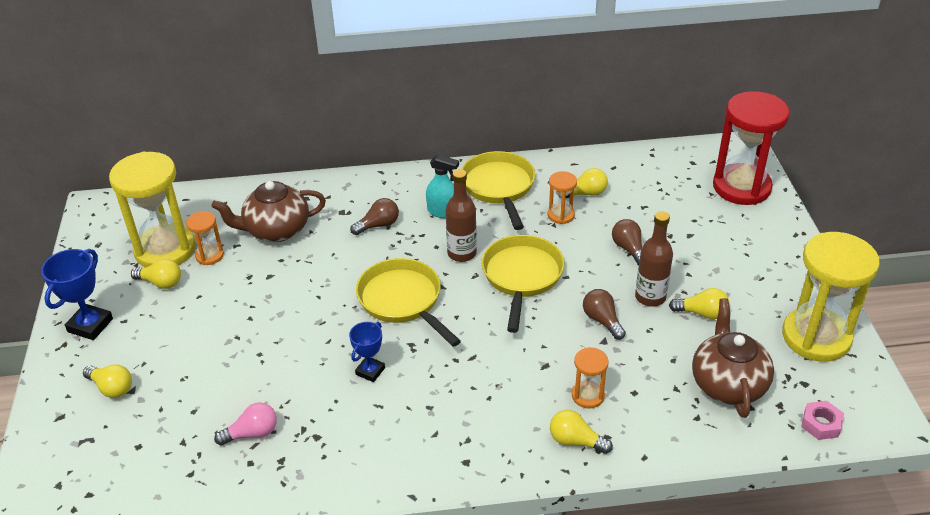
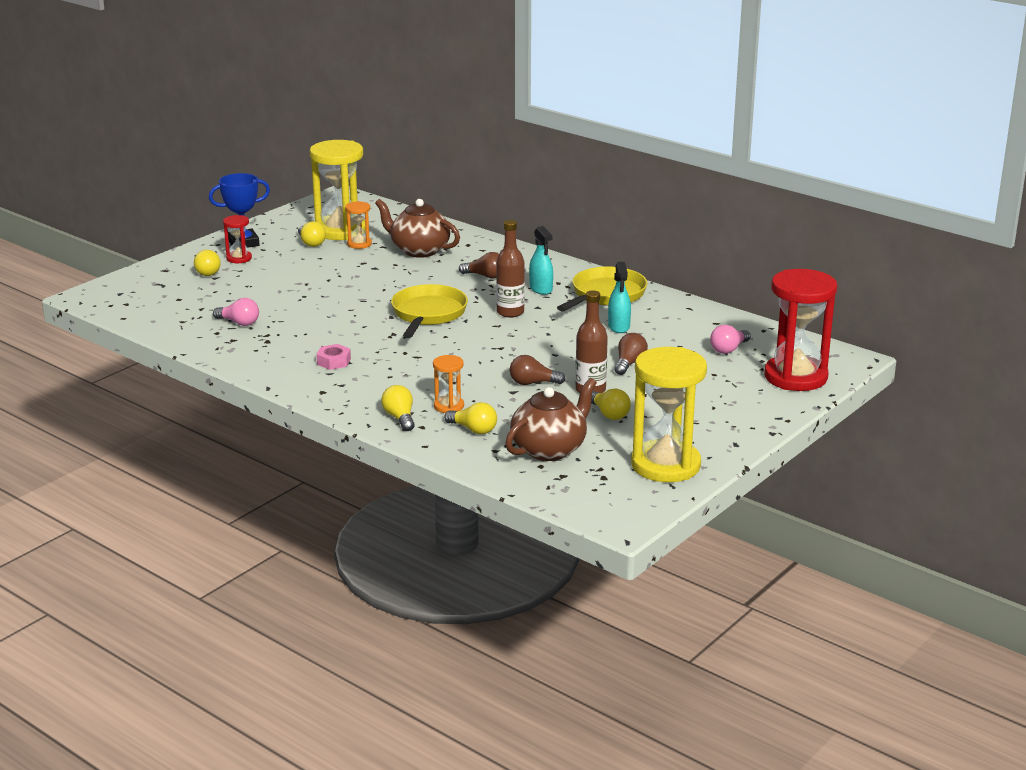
camera: 45 degrees right, 15 degrees down
blue trophy [349,322,385,382] -> none
yellow pan [482,235,565,333] -> none
orange hourglass [547,171,577,224] -> turquoise spray bottle [608,262,631,333]
yellow light bulb [558,168,608,198] -> yellow light bulb moved to [444,402,497,434]
brown light bulb [583,289,626,340] -> brown light bulb turned 105 degrees counterclockwise [510,355,566,385]
pink nut [801,401,844,440] -> pink nut moved to [316,344,351,370]
none -> red hourglass [223,215,252,263]
none -> pink light bulb [710,325,751,354]

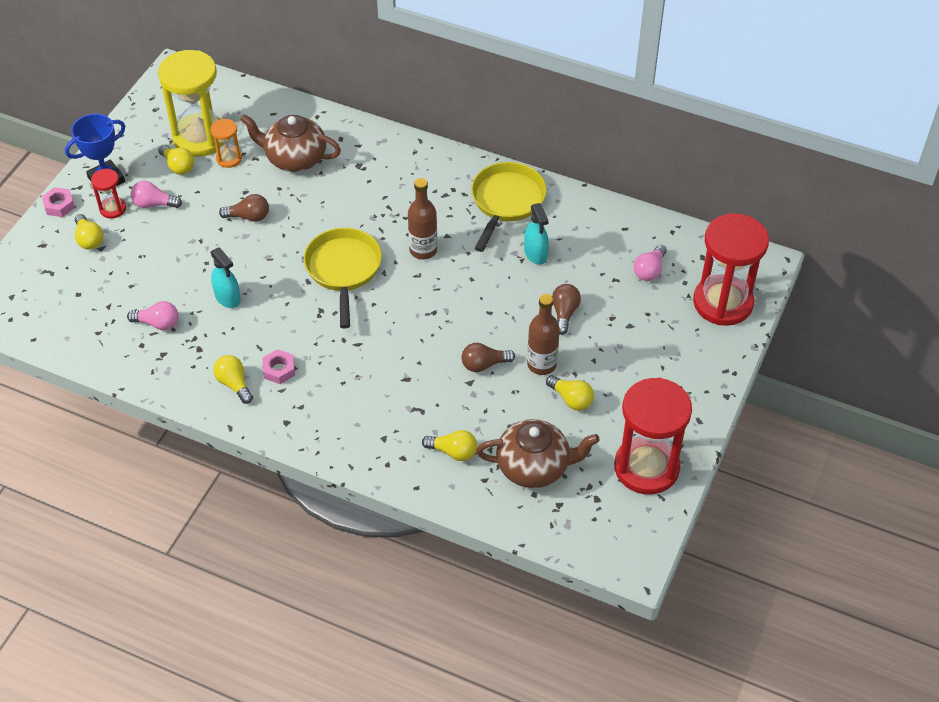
camera: 15 degrees left, 25 degrees up
yellow light bulb [381,385,415,431] -> yellow light bulb moved to [213,355,253,404]
orange hourglass [433,355,464,413] -> none
brown light bulb [459,252,499,278] -> brown light bulb moved to [219,194,269,222]
brown teapot [505,378,597,461] -> brown teapot turned 60 degrees clockwise [476,419,600,488]
turquoise spray bottle [529,226,553,295] -> turquoise spray bottle moved to [211,247,241,308]
yellow hourglass [631,347,707,482] -> red hourglass [614,378,692,495]
none -> pink nut [42,187,75,217]
none -> pink light bulb [131,181,182,208]

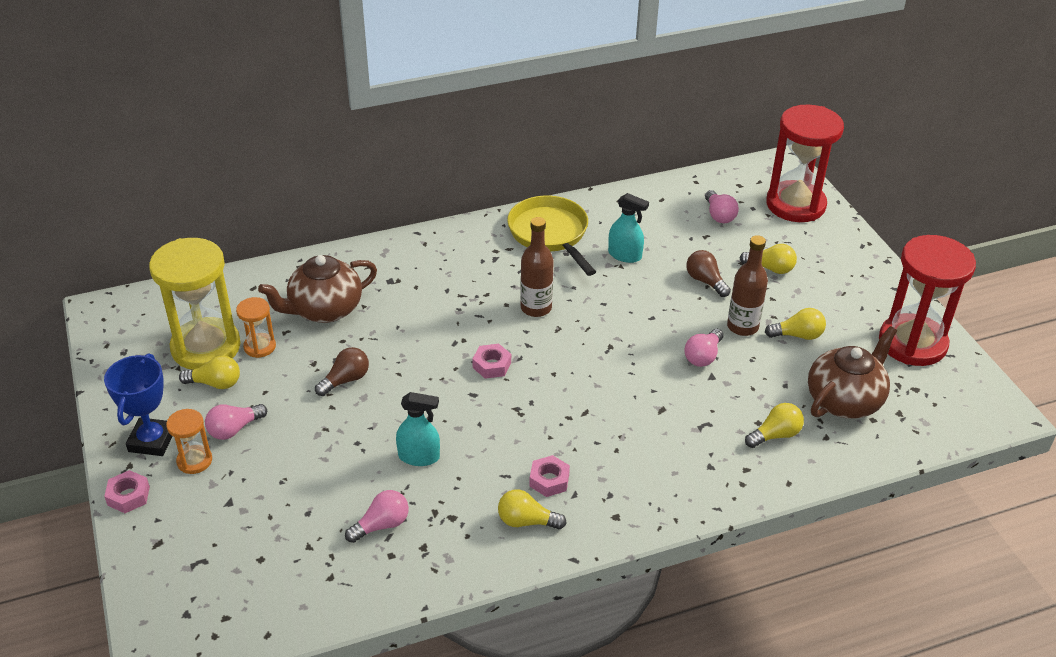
camera: 45 degrees left, 10 degrees down
yellow light bulb [75,214,104,250] -> yellow light bulb moved to [740,244,797,274]
red hourglass [91,169,126,219] -> orange hourglass [166,409,212,474]
yellow pan [304,228,382,329] -> pink nut [472,344,511,379]
brown light bulb [461,343,515,372] -> pink light bulb [684,329,723,367]

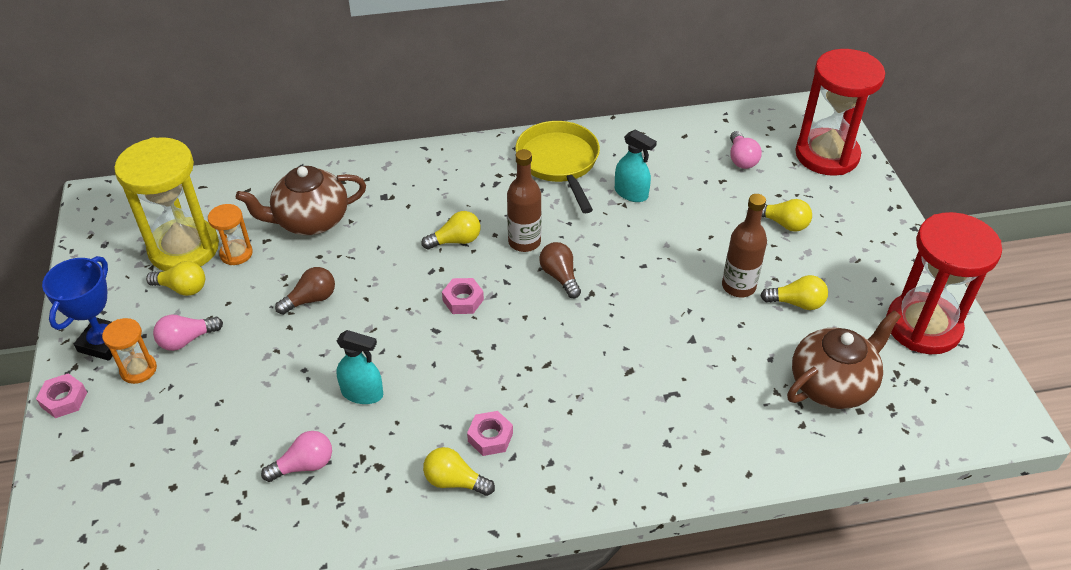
camera: 10 degrees right, 5 degrees up
pink light bulb [684,329,723,367] -> none
brown light bulb [686,250,731,297] -> brown light bulb moved to [539,242,581,298]
yellow light bulb [745,403,804,448] -> yellow light bulb moved to [422,211,480,249]

